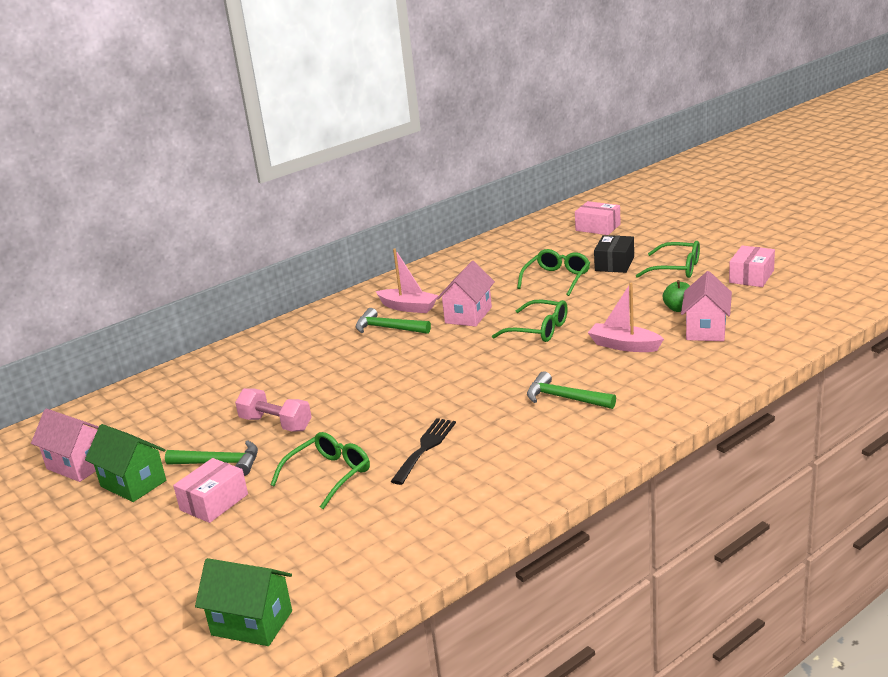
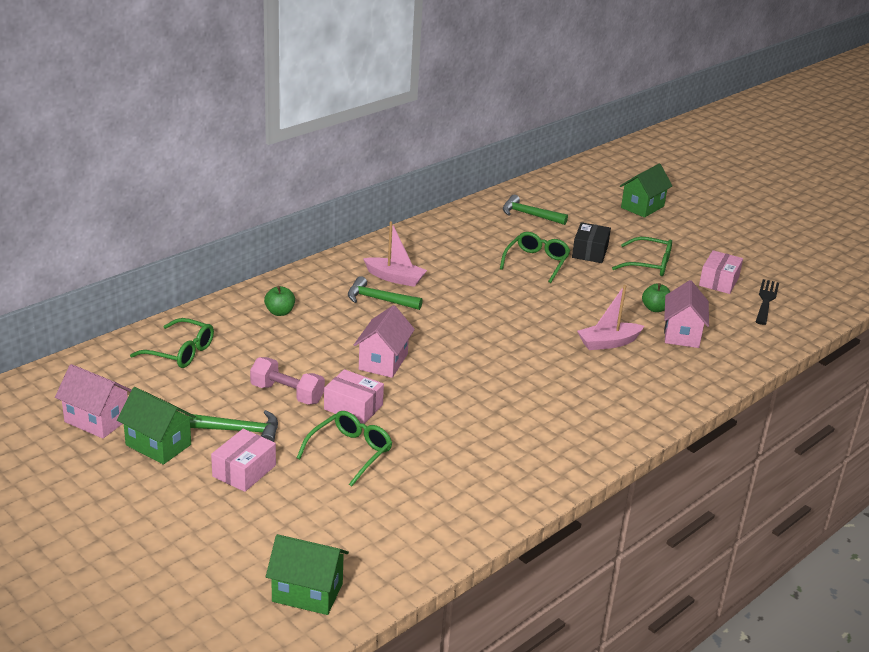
camera: 10 degrees left, 5 degrees up
black fork [391,418,456,485] -> black fork moved to [756,279,779,325]
pink house [437,261,495,327] -> pink house moved to [354,305,415,378]
green glasses [492,300,568,342] -> green glasses moved to [130,318,214,368]
green hammer [527,371,616,409] -> green hammer moved to [503,195,568,225]
pink box [575,201,621,235] -> pink box moved to [324,369,384,424]
pink boat [588,283,664,352] -> pink boat turned 45 degrees counterclockwise [577,285,644,350]
none -> green apple [264,286,295,316]
none -> green house [620,164,672,218]

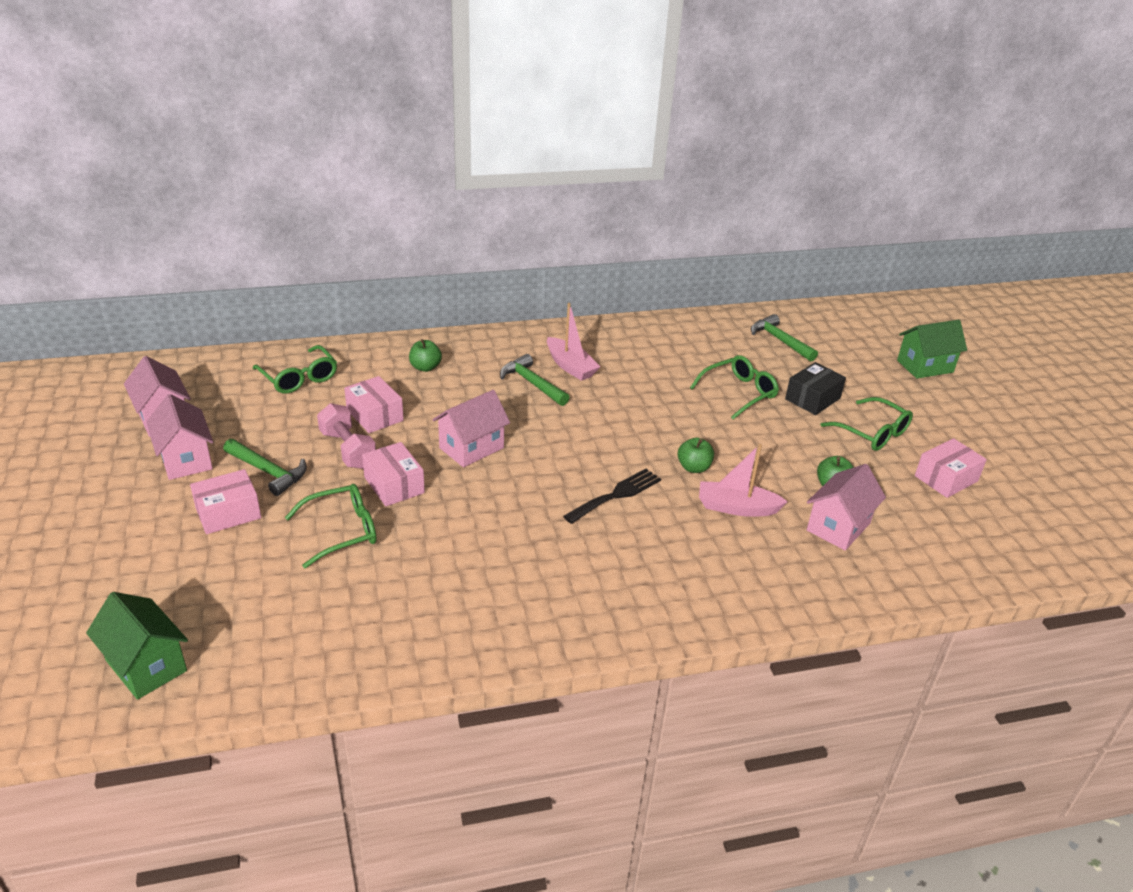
camera: 30 degrees right, 5 degrees up
green house [117,387,196,465] -> pink house [146,394,213,480]
black fork [756,279,779,325] -> black fork moved to [563,469,661,524]
none -> pink box [344,376,404,433]
none -> green apple [678,438,714,473]

